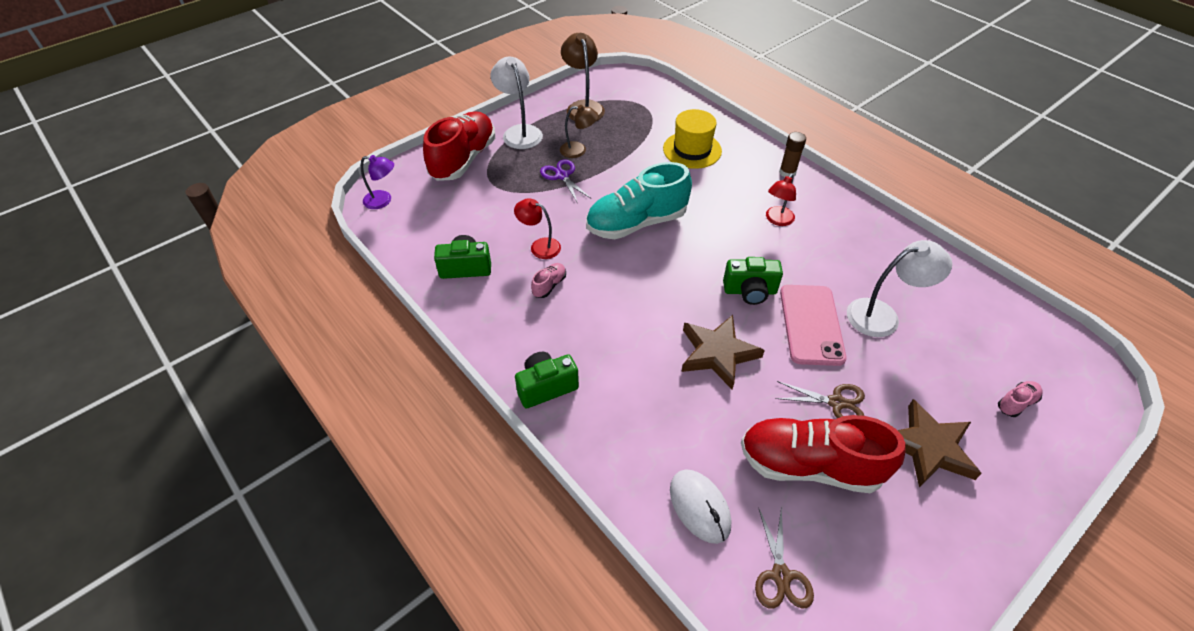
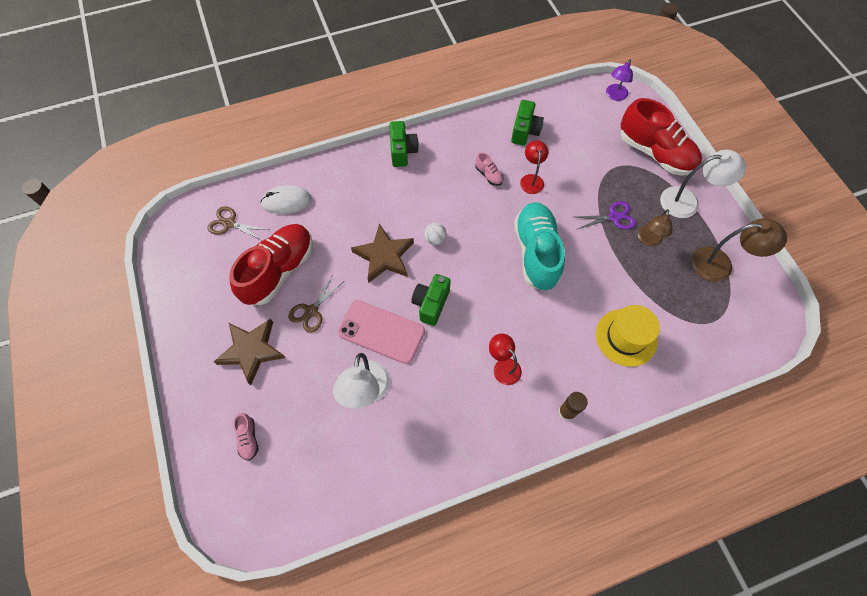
camera: 110 degrees right, 15 degrees up
red lamp [514,198,561,259] -> red lamp turned 45 degrees counterclockwise [520,140,548,194]
none -> white ball [424,223,447,245]

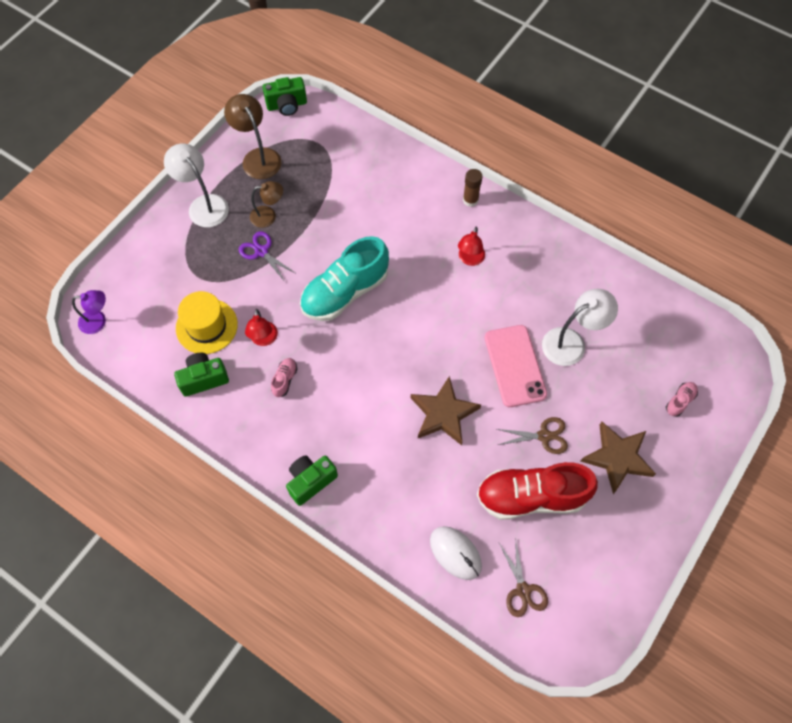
camera: 125 degrees left, 0 degrees up
green camera [411,274,451,326] -> green camera moved to [263,77,307,116]
white ball [424,223,447,245] -> none
red lamp [520,140,548,194] -> red lamp turned 60 degrees counterclockwise [245,309,278,346]
yellow hat [596,305,660,367] -> yellow hat moved to [176,291,238,354]
red shoe [620,98,702,176] -> none

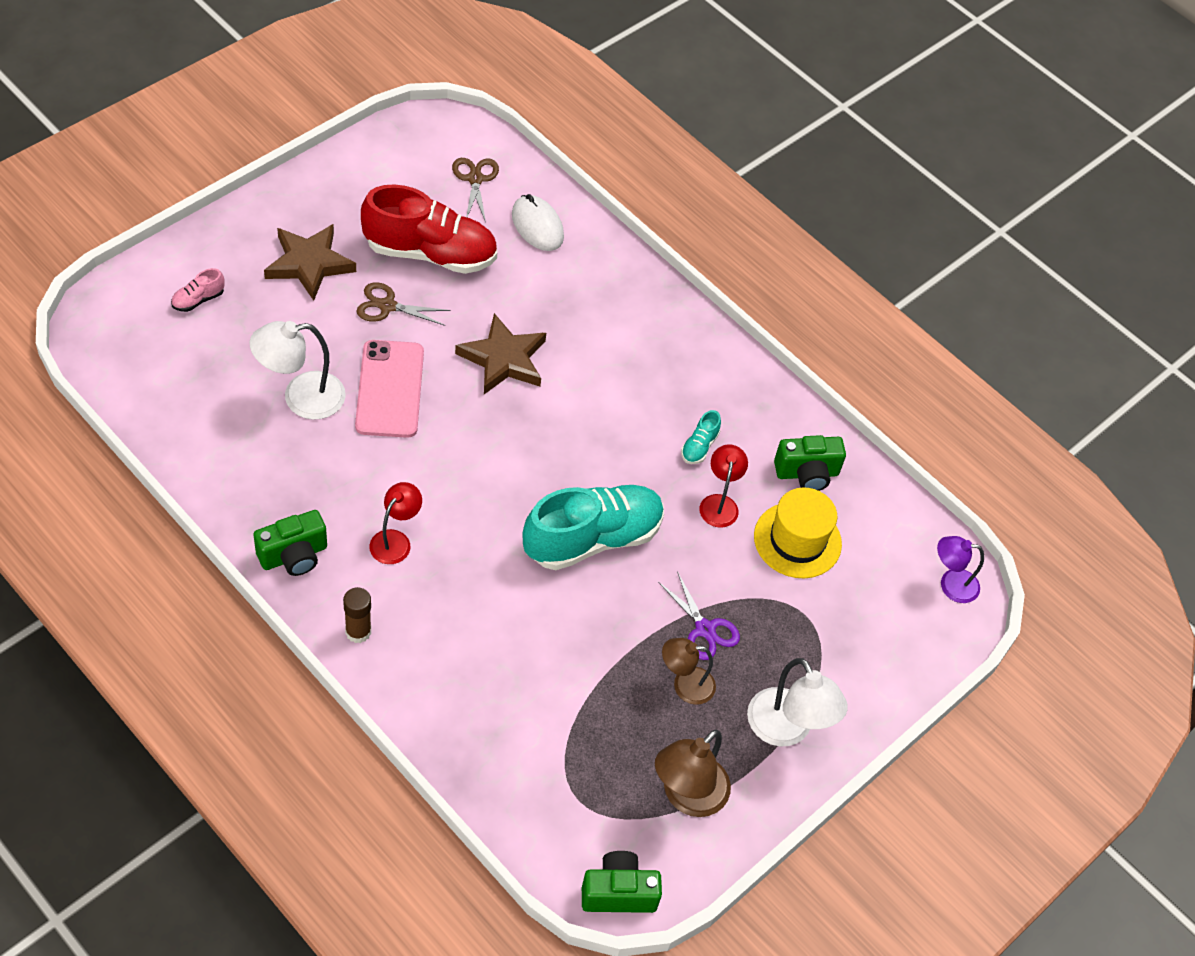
camera: 175 degrees left, 10 degrees down
brown lamp [224,94,282,179] -> brown lamp turned 60 degrees clockwise [655,729,731,817]
pink shoe [271,358,297,397] -> turquoise shoe [681,410,721,464]
green camera [286,455,338,506] -> green camera moved to [253,510,327,576]

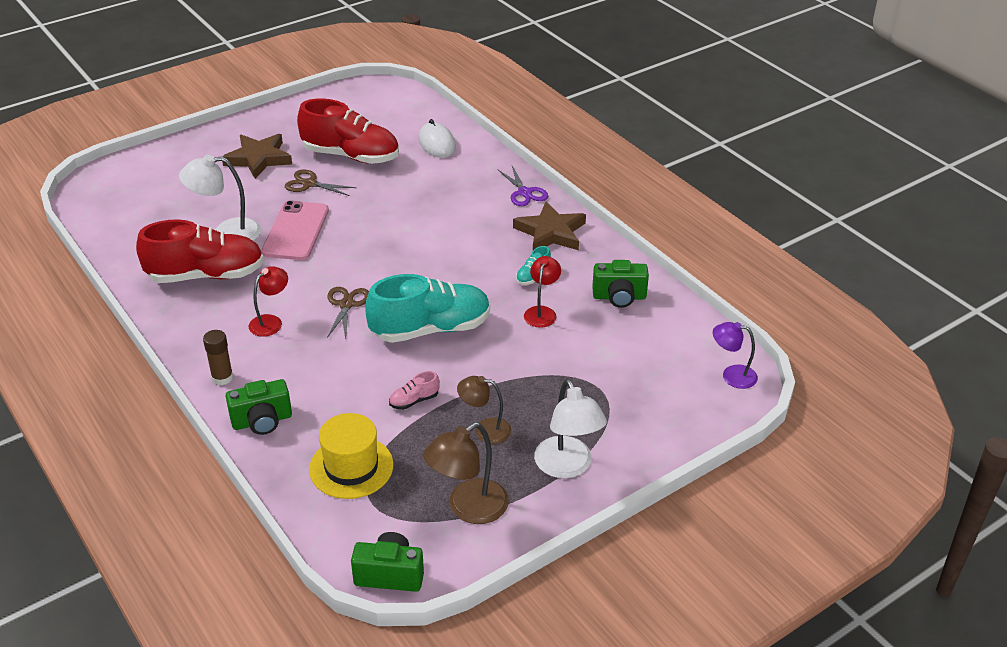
camera: 15 degrees right, 15 degrees down
pink shoe [171,268,225,312] -> pink shoe moved to [389,371,440,410]
green camera [253,510,327,576] -> green camera moved to [226,379,292,435]
brown scissors [452,158,499,222] -> brown scissors moved to [327,287,369,339]
brown star [455,313,546,394] -> brown star moved to [513,201,586,250]
purple scissors [658,571,740,660] -> purple scissors moved to [497,166,548,206]
yellow hat [754,488,842,578] -> yellow hat moved to [309,413,393,499]
none -> red shoe [136,219,264,283]

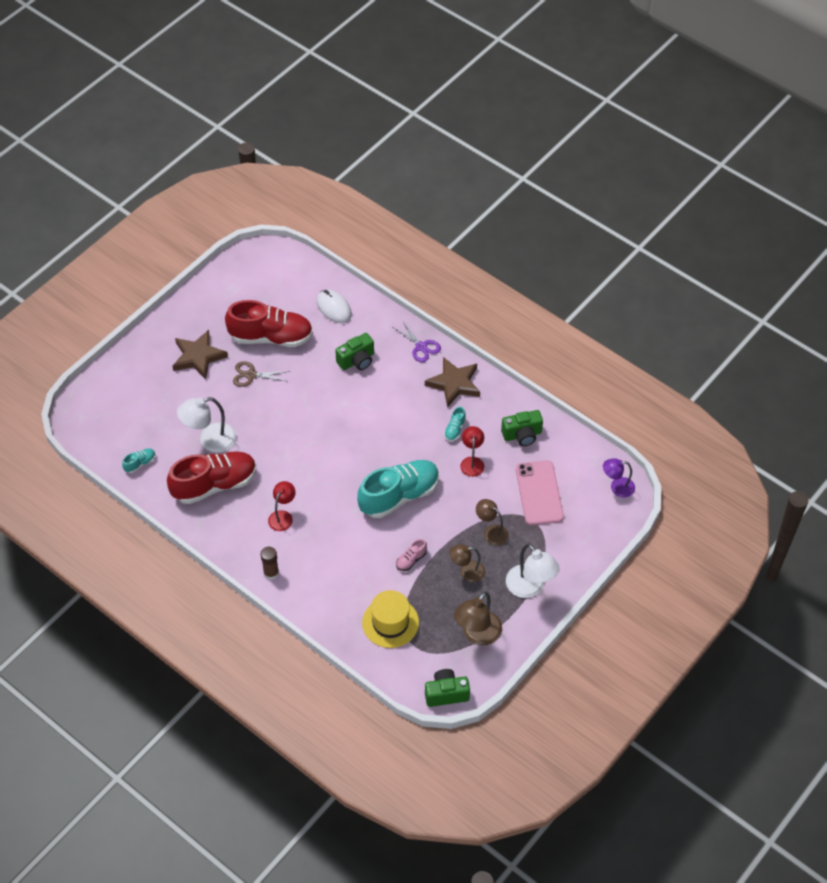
camera: 15 degrees left, 15 degrees up
green camera [226,379,292,435] -> green camera moved to [335,333,374,370]
pink phone [261,201,329,260] -> pink phone moved to [516,460,564,525]
brown scissors [327,287,369,339] -> none
none -> turquoise shoe [122,448,156,473]
none -> brown lamp [476,499,509,546]

